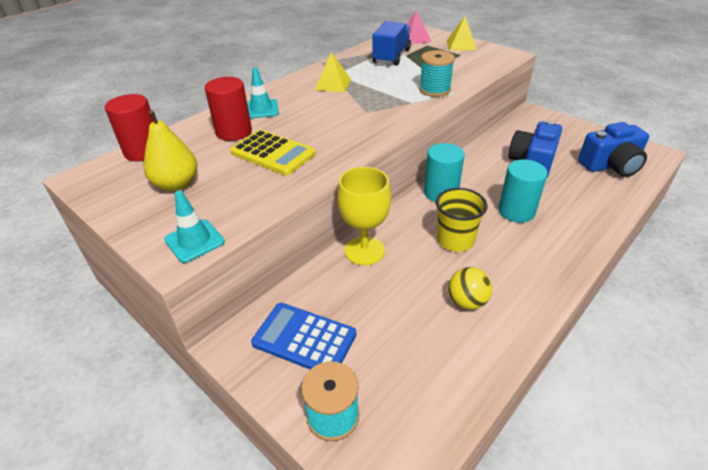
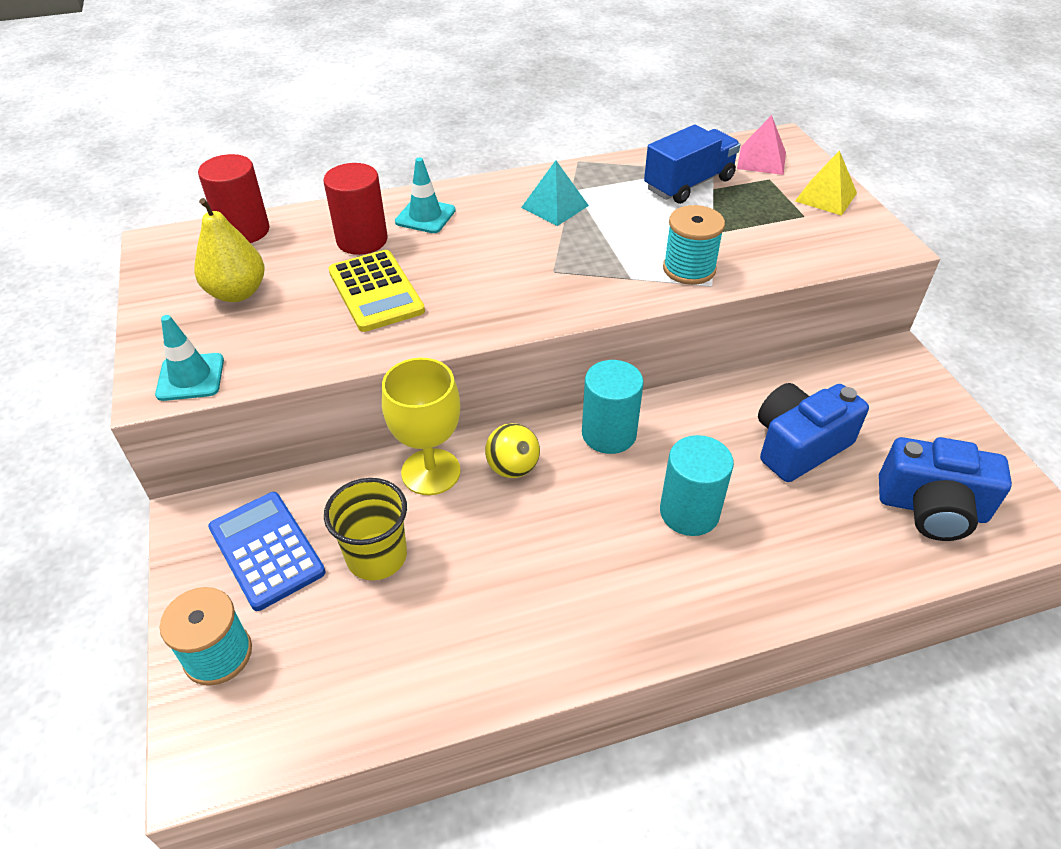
camera: 30 degrees right, 5 degrees up
yellow pyramid [315,52,351,92] -> turquoise pyramid [521,160,589,226]
yellow cup [436,188,488,252] -> yellow cup moved to [324,478,407,580]
yellow ball [449,267,492,310] -> yellow ball moved to [485,423,540,478]

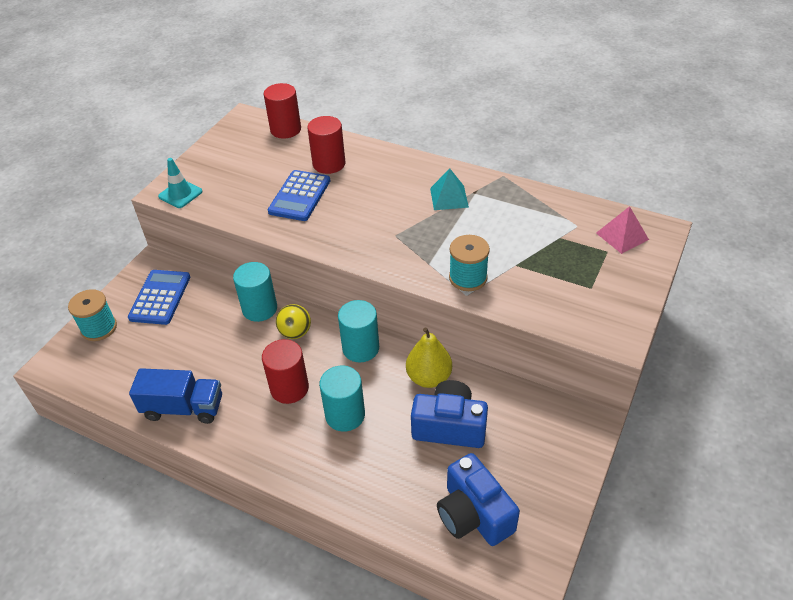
camera: 45 degrees right, 0 degrees up
yellow pear [194,198,265,302] -> yellow pear moved to [406,328,452,388]
yellow cup [324,478,407,580] -> none
yellow calculator [329,250,425,332] -> blue calculator [268,170,330,221]
yellow goblet [382,358,461,495] -> turquoise cylinder [233,262,277,322]
turquoise traffic cone [395,158,456,233] -> none
blue truck [644,125,740,204] -> blue truck moved to [129,368,222,424]
yellow pyramid [795,150,857,216] -> none
none -> red cylinder [262,339,309,404]

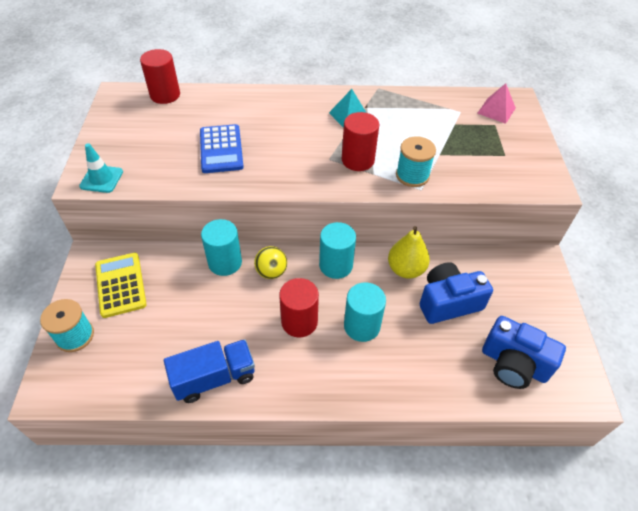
camera: 30 degrees left, 5 degrees up
blue calculator [128,270,190,325] -> yellow calculator [95,253,147,318]
red cylinder [307,116,345,174] -> red cylinder moved to [342,112,379,171]

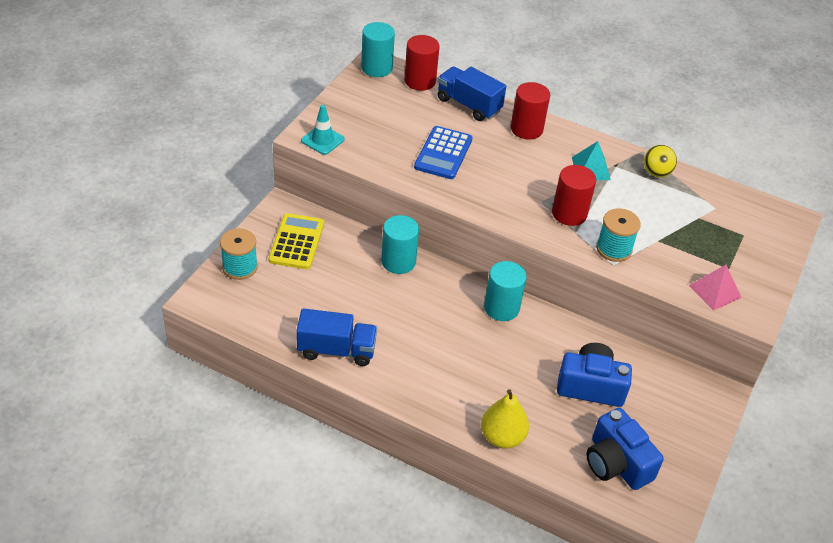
camera: 25 degrees right, 5 degrees down
yellow ball [254,246,287,279] -> yellow ball moved to [644,145,677,177]
red cylinder [279,278,319,338] -> red cylinder moved to [511,82,550,139]
turquoise cylinder [344,282,386,342] -> turquoise cylinder moved to [361,22,395,77]
yellow pear [388,226,430,279] -> yellow pear moved to [481,389,529,449]
pink pyramid [477,83,516,124] -> pink pyramid moved to [689,265,742,311]
none -> blue truck [438,66,506,121]

